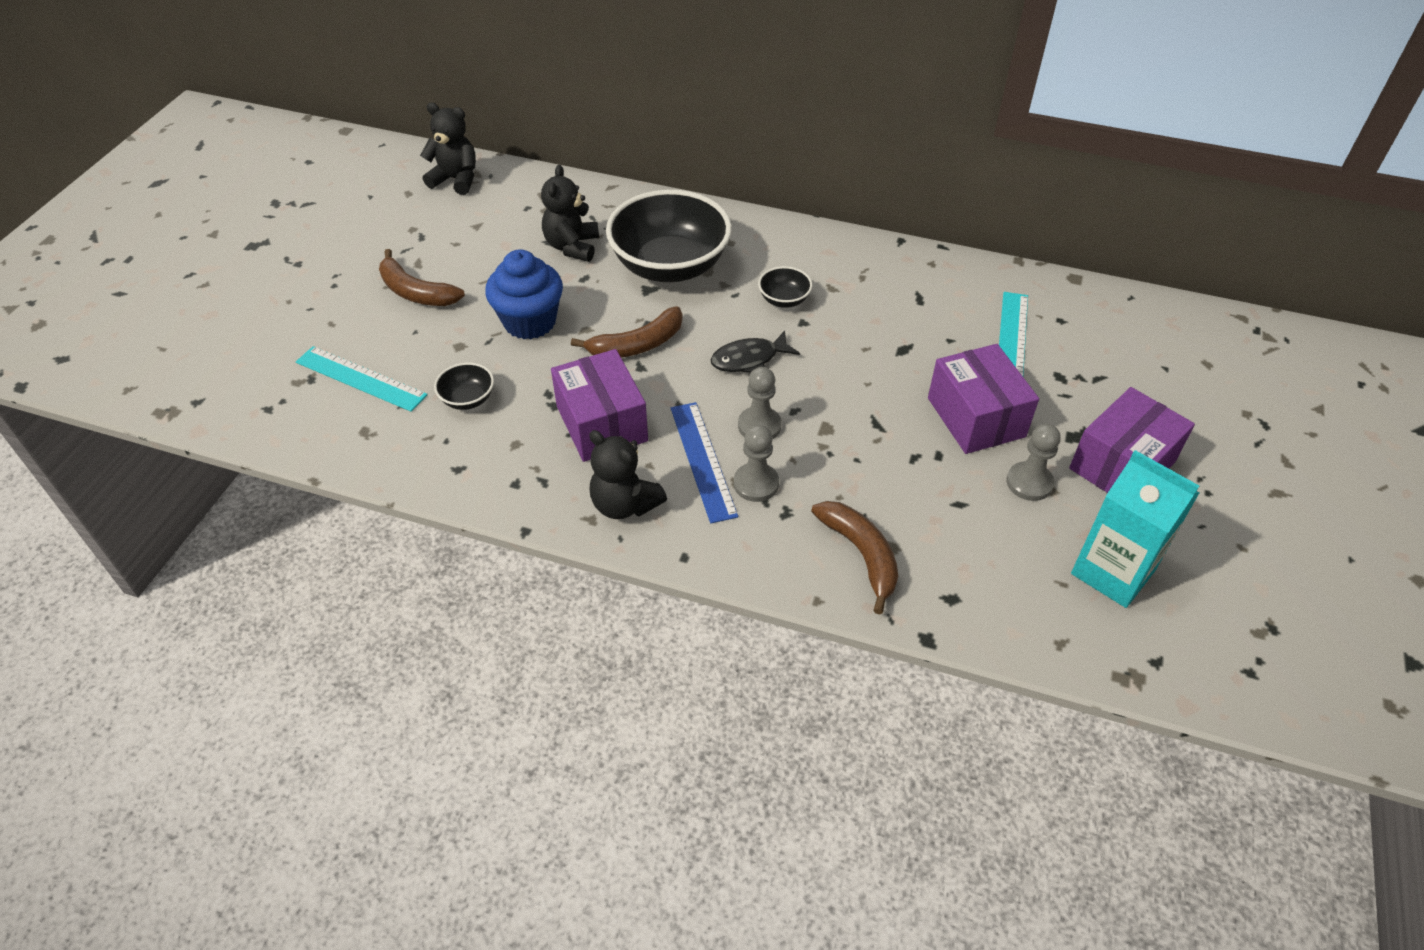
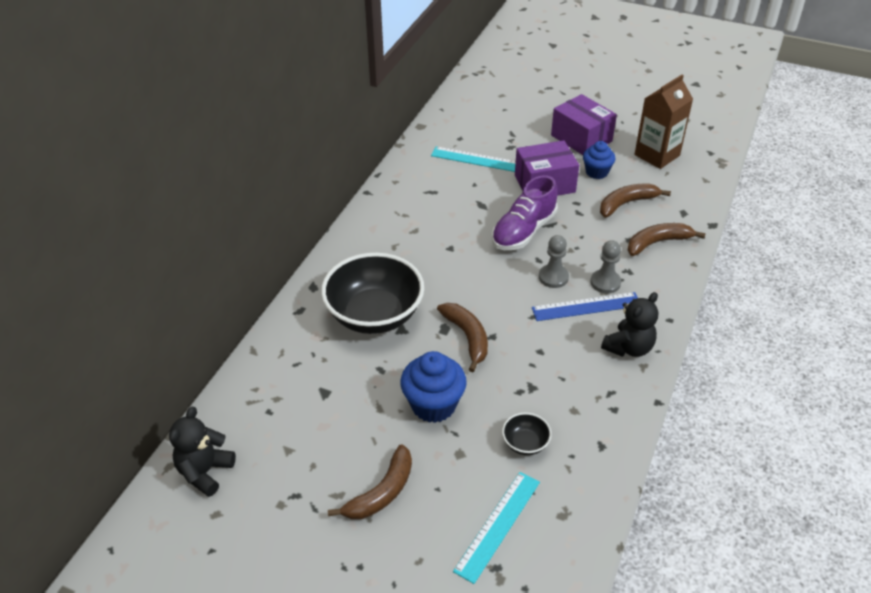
camera: 85 degrees left, 5 degrees down
black teddy bear [541,165,599,262] -> none
purple box [551,349,648,462] -> none
black fish [711,330,800,373] -> none
black bowl [758,266,812,308] -> none
grey pawn [1006,424,1061,501] -> blue cupcake [583,141,615,179]
turquoise carton [1071,450,1200,608] -> brown carton [634,74,693,169]
none -> purple shoe [492,175,558,250]
none -> brown banana [600,183,671,217]

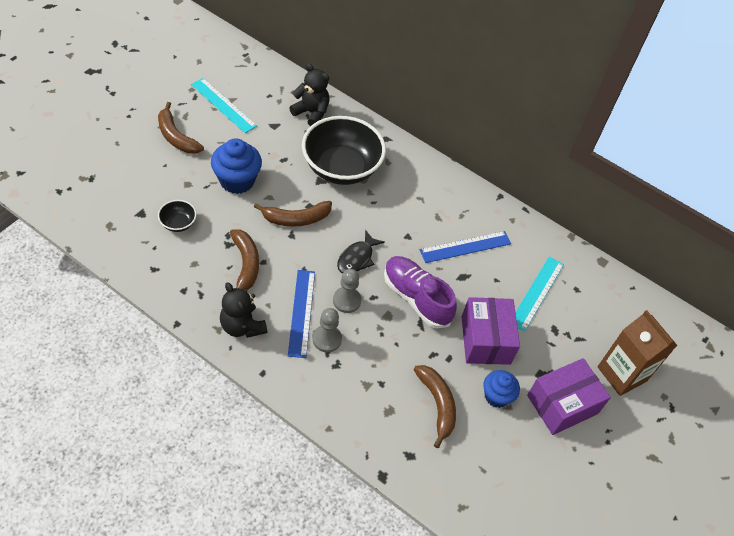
camera: 95 degrees right, 10 degrees up
black teddy bear [169,407,236,497] -> black teddy bear moved to [289,64,330,126]
turquoise ruler [453,472,540,584] -> turquoise ruler moved to [191,78,257,133]
brown banana [627,223,706,256] -> brown banana moved to [230,229,259,290]
brown carton [634,74,693,169] -> brown carton moved to [597,310,678,396]
none -> black fish [337,230,385,273]
none -> blue ruler [420,231,511,263]

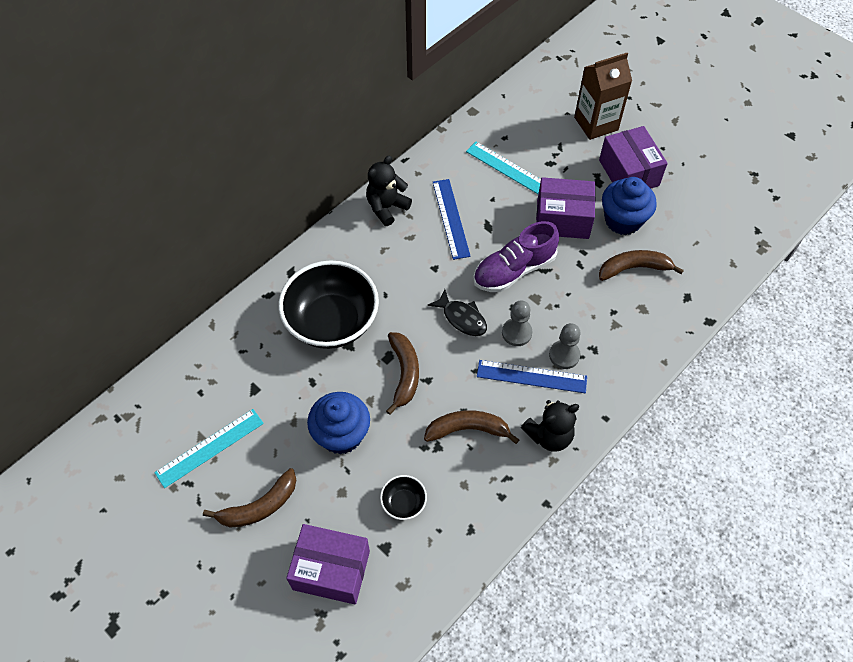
camera: 75 degrees left, 5 degrees up
black teddy bear [289,64,330,126] -> black teddy bear moved to [366,155,412,226]
blue cupcake [483,370,520,408] -> blue cupcake [602,177,657,235], size x1.55
none -> purple box [286,524,370,605]

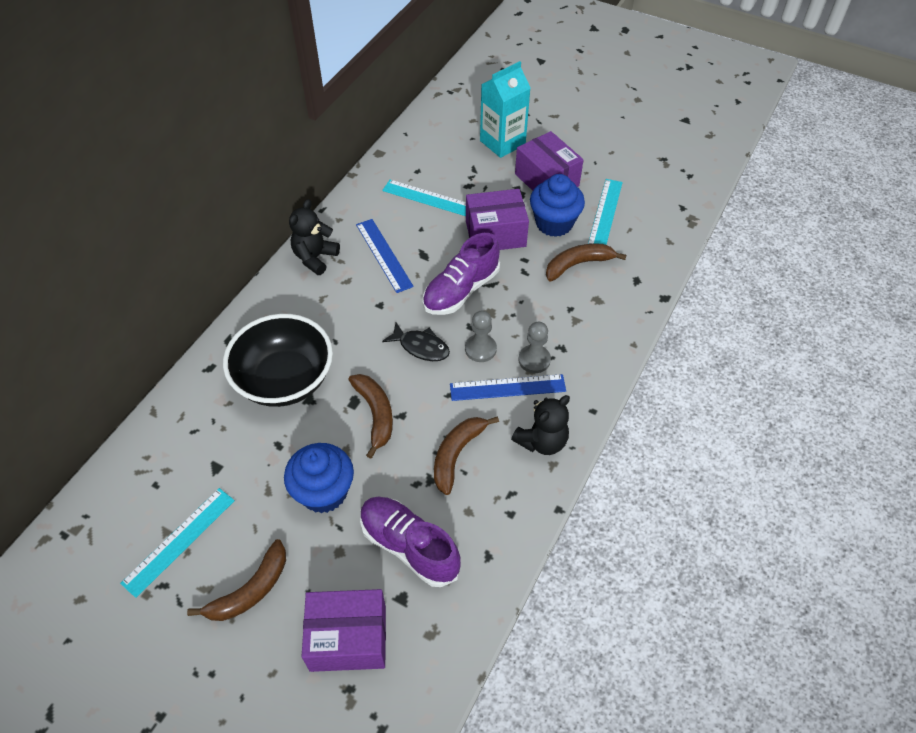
camera: 15 degrees left, 5 degrees down
black bowl [380,475,427,520] -> purple shoe [360,497,461,587]
brown banana [424,410,519,444] -> brown banana turned 45 degrees counterclockwise [434,416,499,495]
brown carton [574,53,632,140] -> turquoise carton [480,61,530,158]
none -> turquoise ruler [588,179,623,245]

